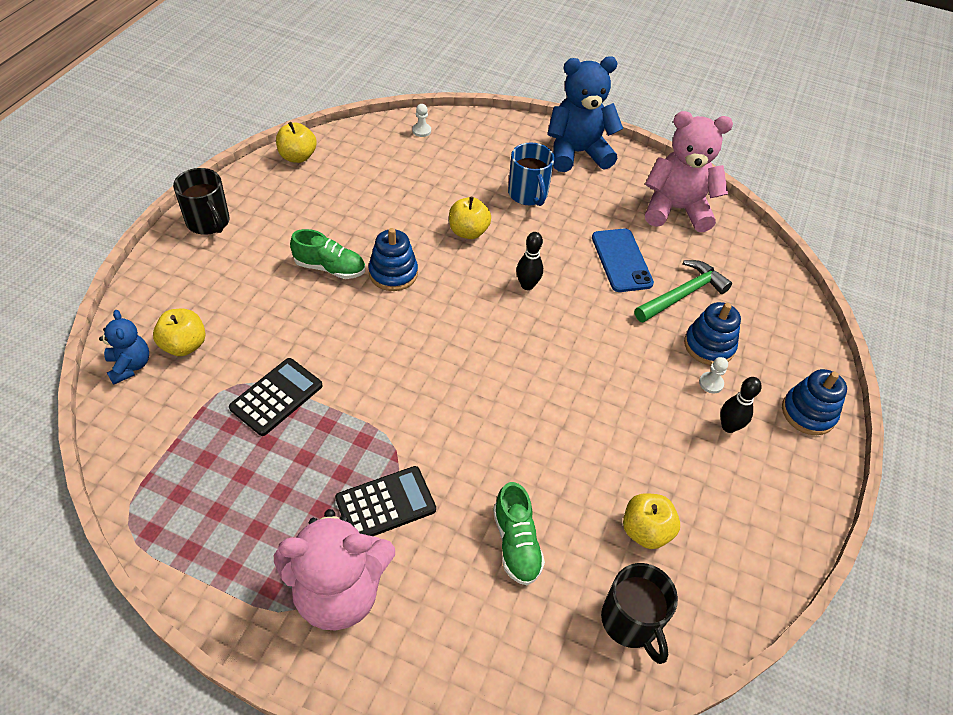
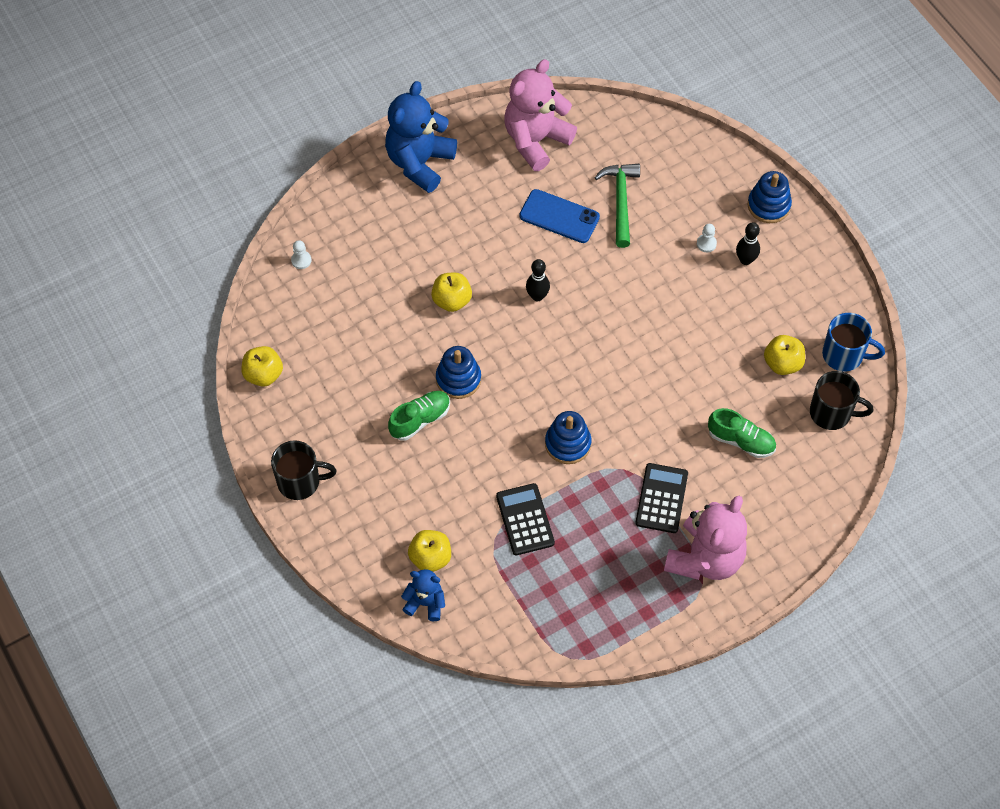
camera: 50 degrees left, 10 degrees up
blue mug [508,142,555,206] -> blue mug moved to [822,313,885,371]
blue stacking toy [684,302,741,365] -> blue stacking toy moved to [545,411,591,464]

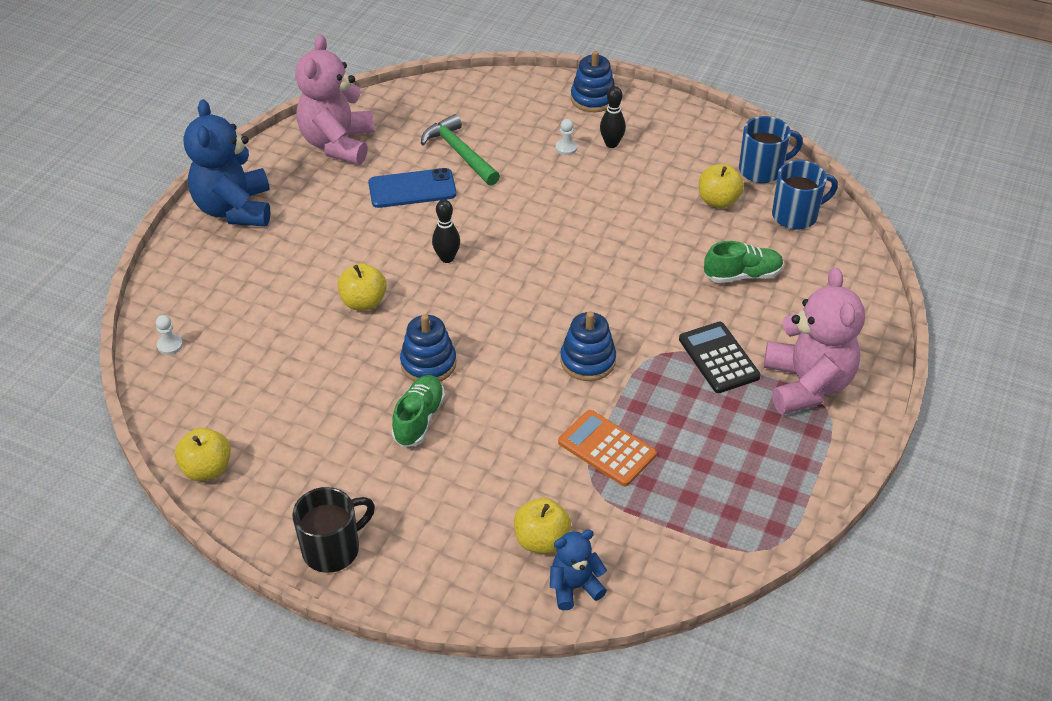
camera: 35 degrees left, 15 degrees down
black calculator [496,483,555,555] -> orange calculator [558,410,657,486]
black mug [810,371,873,430] -> blue mug [772,160,838,230]

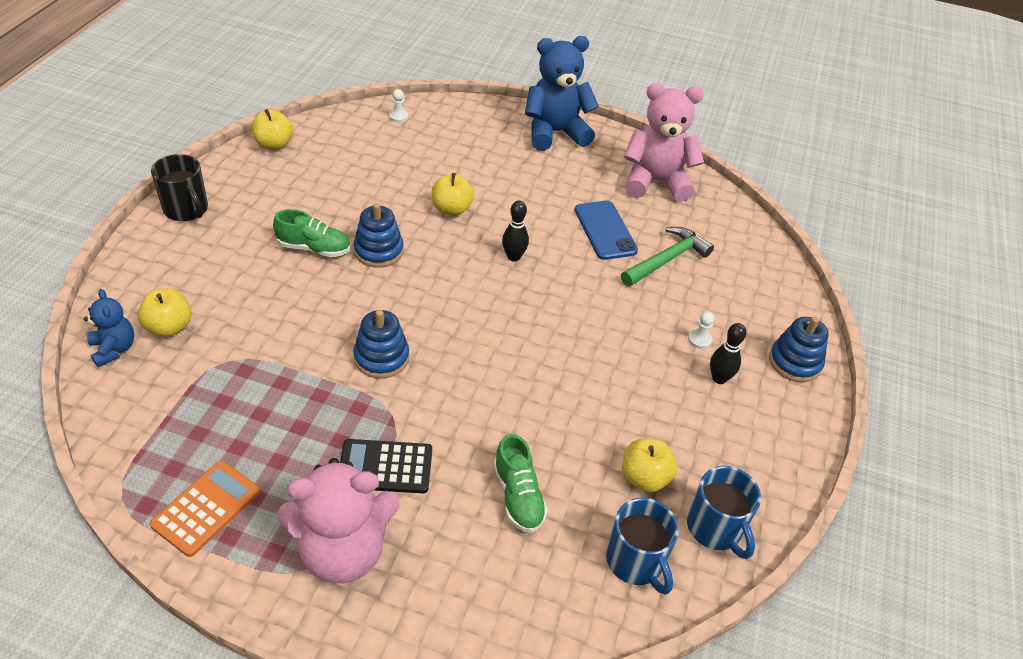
camera: 80 degrees right, 0 degrees up
orange calculator [558,410,657,486] -> orange calculator moved to [150,461,260,557]
black calculator [679,322,761,393] -> black calculator turned 150 degrees counterclockwise [340,439,432,493]

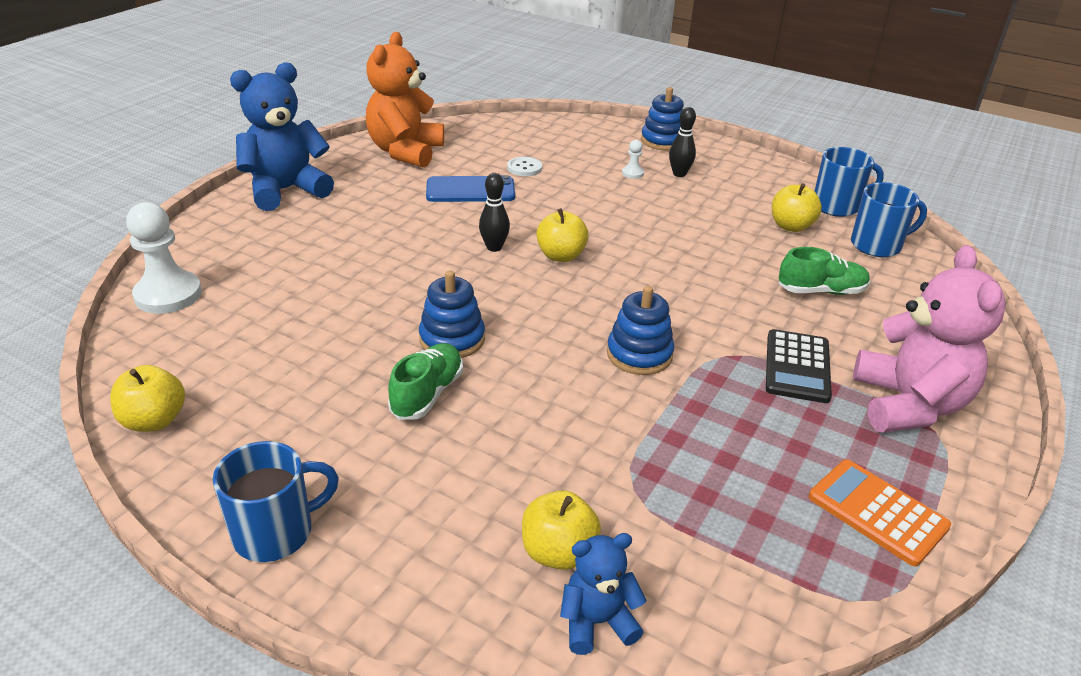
camera: 75 degrees left, 10 degrees down
black mug [151,154,208,221] -> blue mug [213,441,339,562]
white pawn [389,89,408,123] -> white pawn [126,202,202,314], size x2.23
yellow apple [432,173,474,216] -> yellow apple moved to [536,208,589,262]
blue teddy bear [525,36,599,151] -> blue teddy bear turned 60 degrees clockwise [230,62,334,211]
green hammer [621,227,714,286] -> white button [507,157,542,176]
pink teddy bear [623,83,704,202] -> orange teddy bear [366,32,444,168]

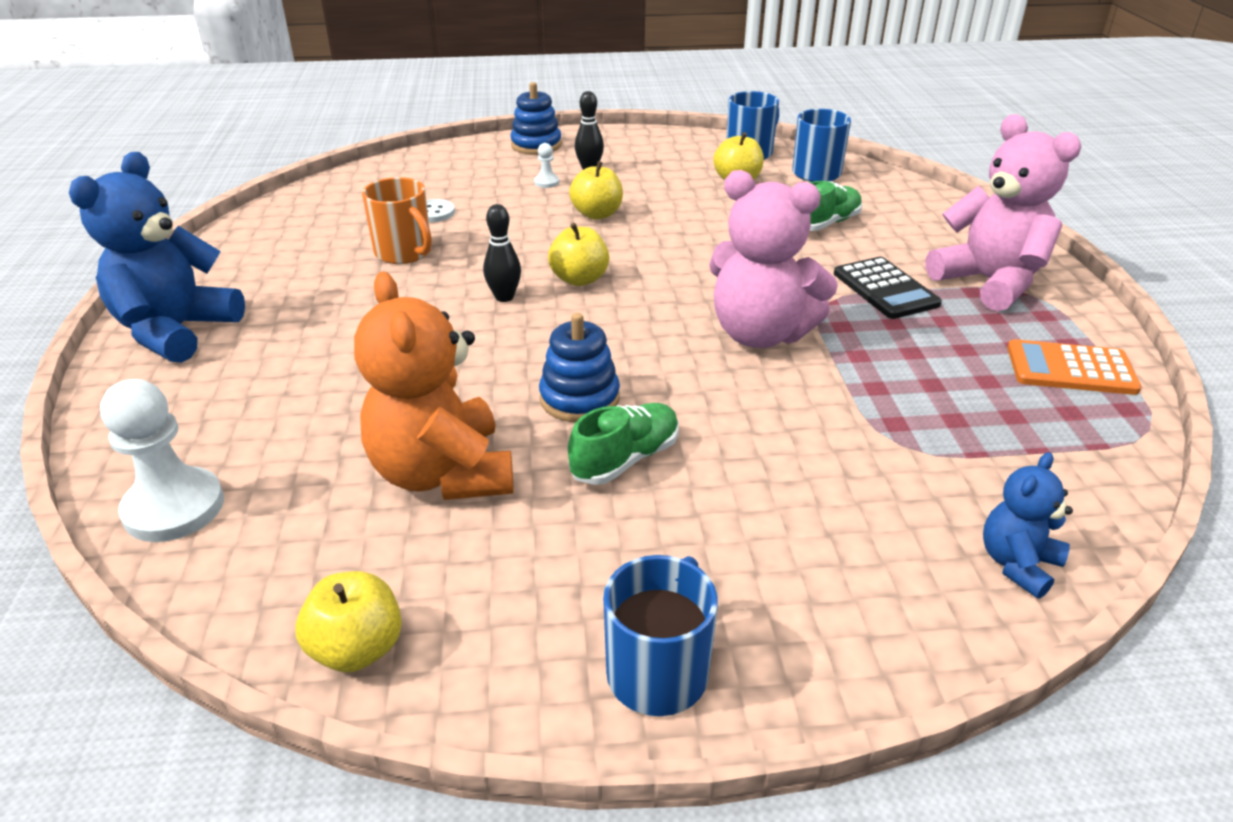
camera: 35 degrees left, 0 degrees up
orange teddy bear [366,32,444,168] -> orange teddy bear moved to [354,271,514,500]
green shoe [388,343,463,420] -> green shoe turned 60 degrees clockwise [568,403,679,485]
blue phone [426,175,515,202] -> orange mug [362,177,432,264]
yellow apple [522,490,601,570] -> yellow apple moved to [569,161,623,220]
blue stacking toy [607,286,674,375] -> pink teddy bear [709,170,838,348]

